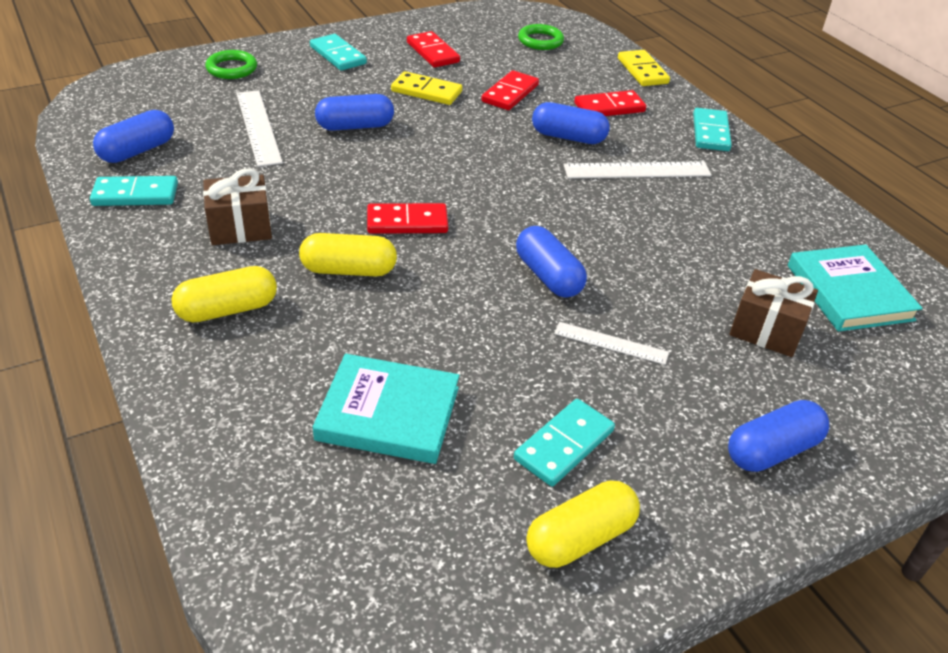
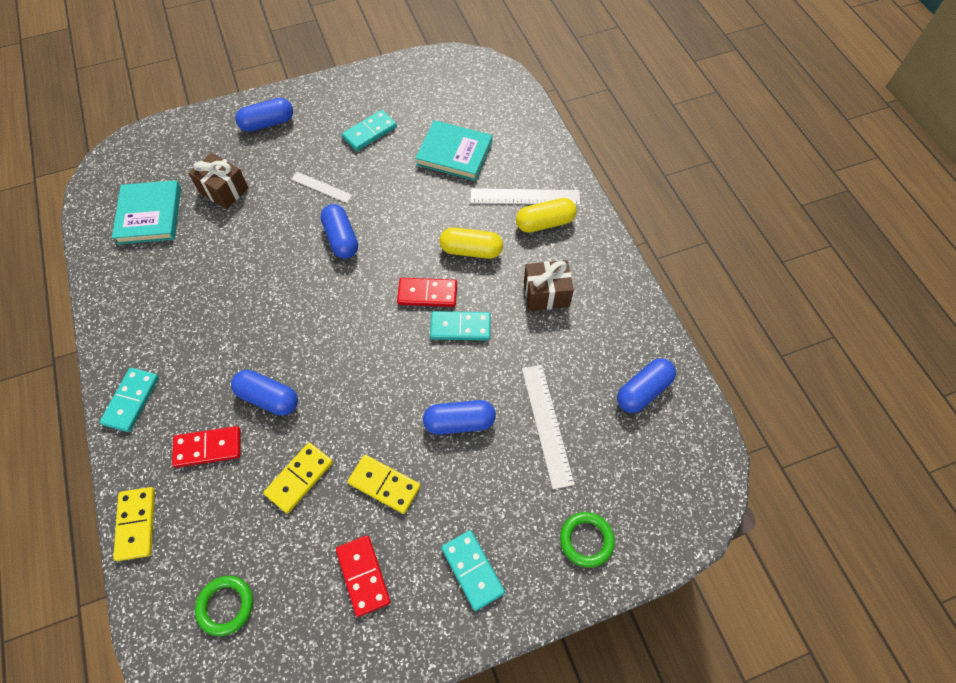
camera: 170 degrees left, 20 degrees up
turquoise domino [90,176,178,206] -> turquoise domino moved to [430,311,491,341]
red domino [481,70,539,110] -> yellow domino [263,443,333,514]
yellow capsule [526,480,640,568] -> none
white ruler [563,162,712,178] -> white ruler moved to [470,188,580,205]

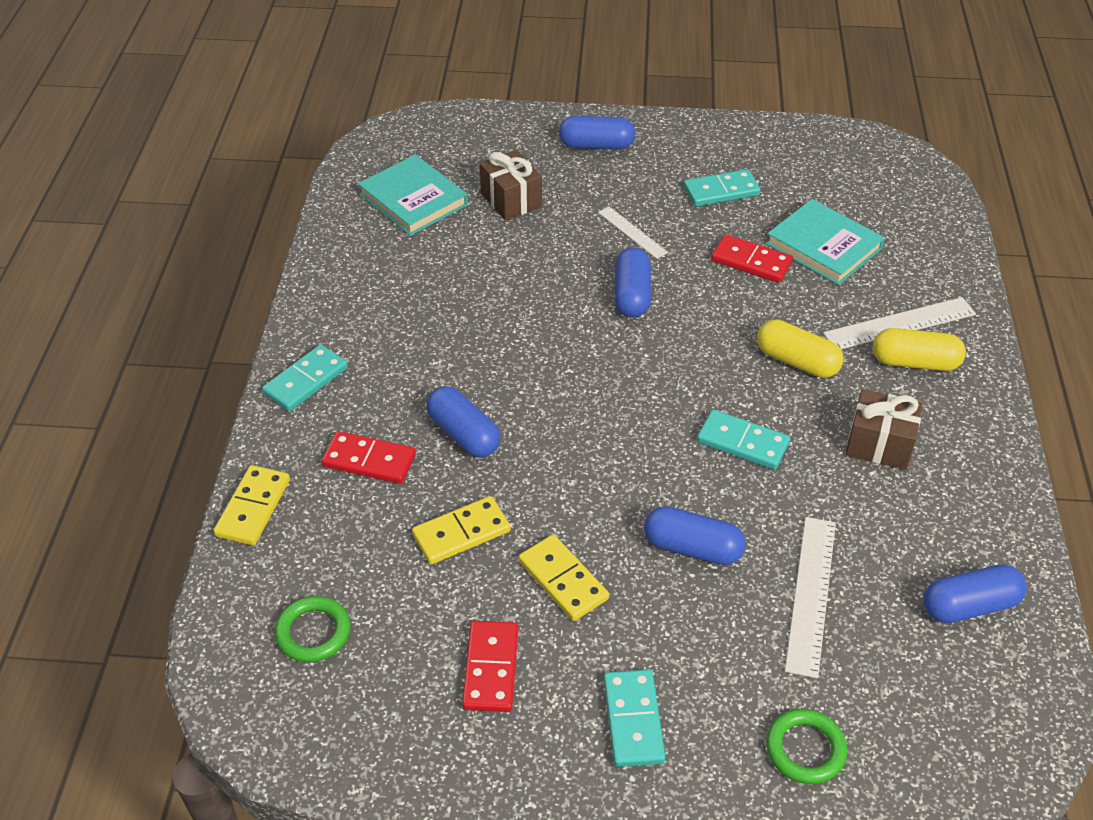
camera: 25 degrees right, 15 degrees down
turquoise book [112,180,181,244] -> turquoise book turned 60 degrees counterclockwise [358,155,468,236]
red domino [397,278,457,307] -> red domino moved to [711,234,793,283]
white ruler [470,188,580,205] -> white ruler turned 45 degrees counterclockwise [823,297,976,349]

